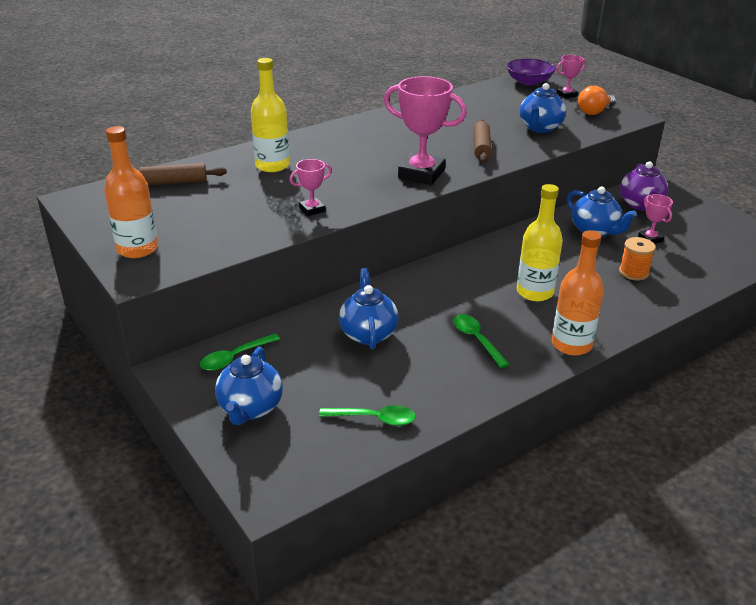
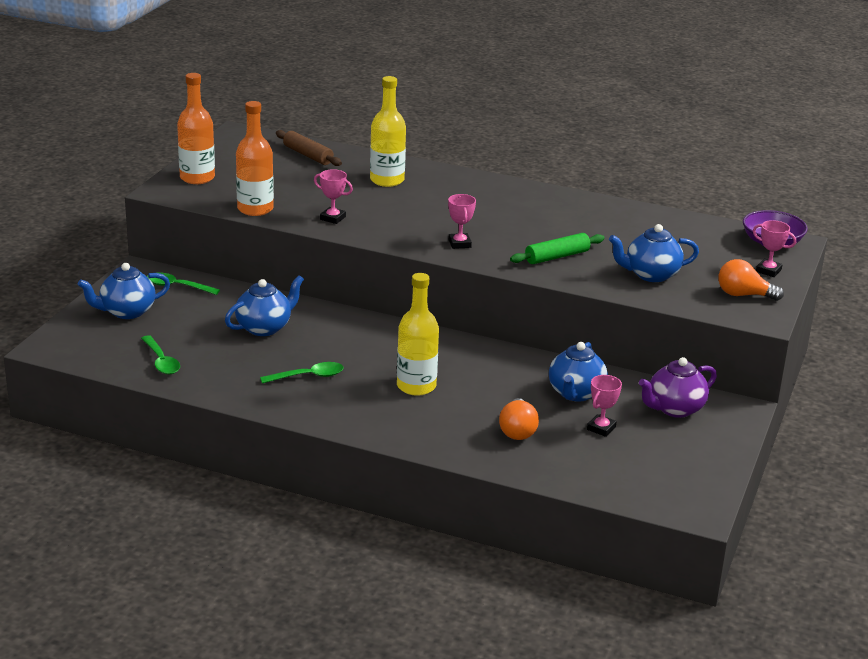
camera: 55 degrees right, 5 degrees down
pink trophy [384,76,467,185] -> pink trophy [448,194,476,249], size x0.50
green spoon [453,314,510,368] -> green spoon turned 45 degrees clockwise [260,362,343,384]
brown rolling pin [473,119,492,163] -> green rolling pin [510,233,604,264]
orange bottle [552,230,604,356] -> orange bottle moved to [236,101,274,216]
orange spool [619,237,656,281] -> orange light bulb [499,398,539,440]

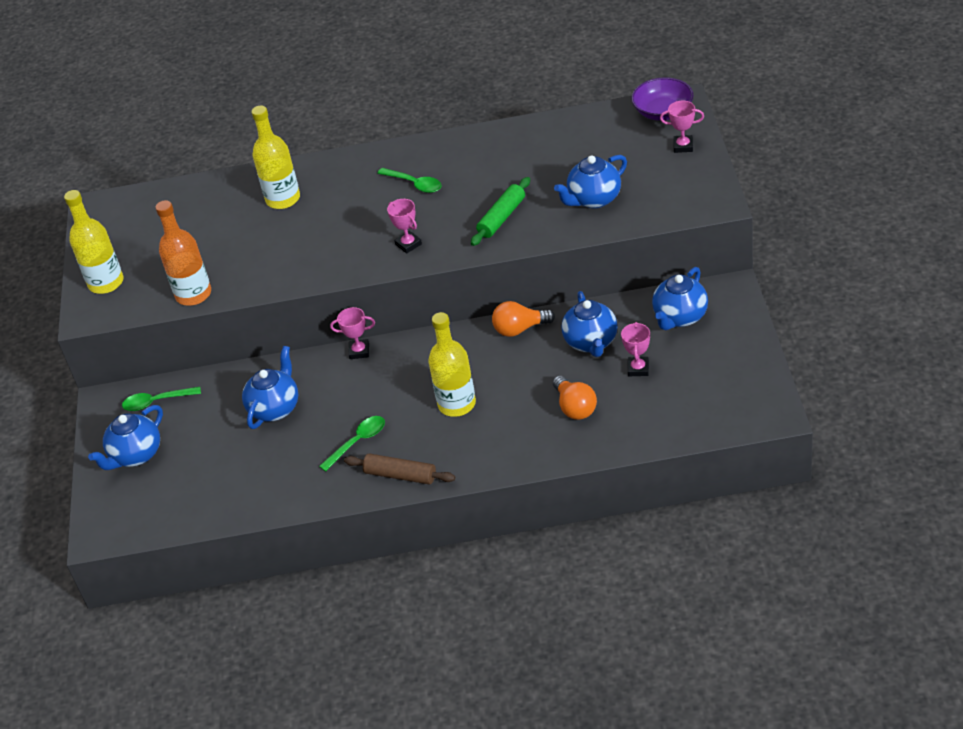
camera: 20 degrees left, 15 degrees up
green spoon [141,335,180,374] -> green spoon moved to [377,168,441,193]
orange bottle [177,73,215,184] -> yellow bottle [64,190,123,294]
brown rolling pin [276,130,342,166] -> brown rolling pin moved to [344,454,455,485]
pink trophy [314,169,353,224] -> pink trophy moved to [330,307,375,359]
purple teapot [639,357,717,418] -> blue teapot [652,267,708,330]
orange light bulb [718,259,784,301] -> orange light bulb moved to [492,301,555,337]

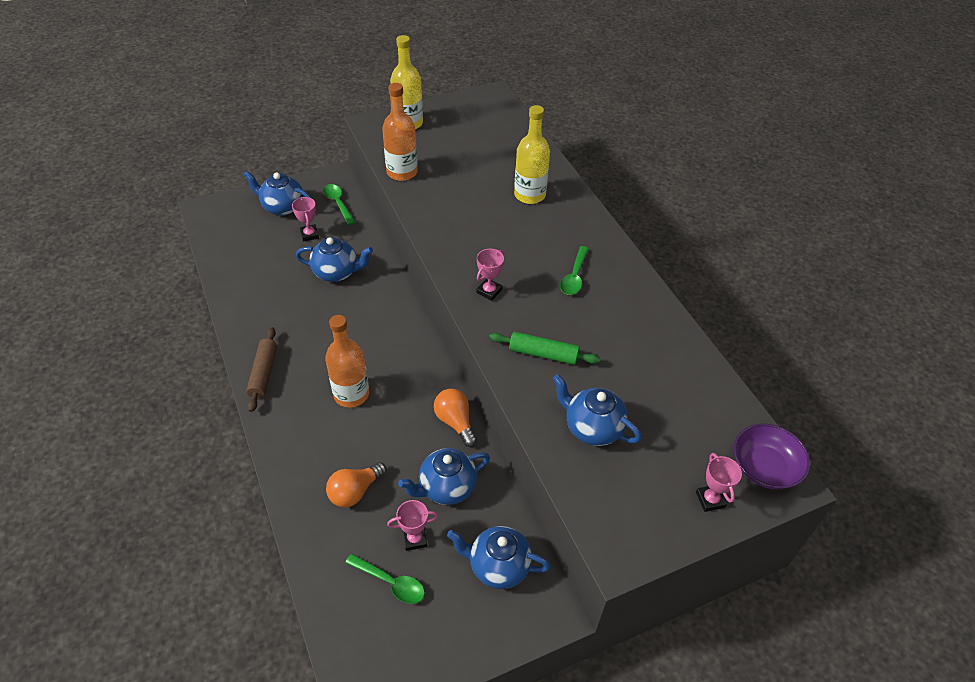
camera: 65 degrees right, 5 degrees up
green spoon [319,416,385,472] -> green spoon moved to [345,554,425,604]
pink trophy [330,307,375,359] -> pink trophy moved to [292,197,319,242]
yellow bottle [428,312,476,417] -> orange bottle [325,315,369,408]

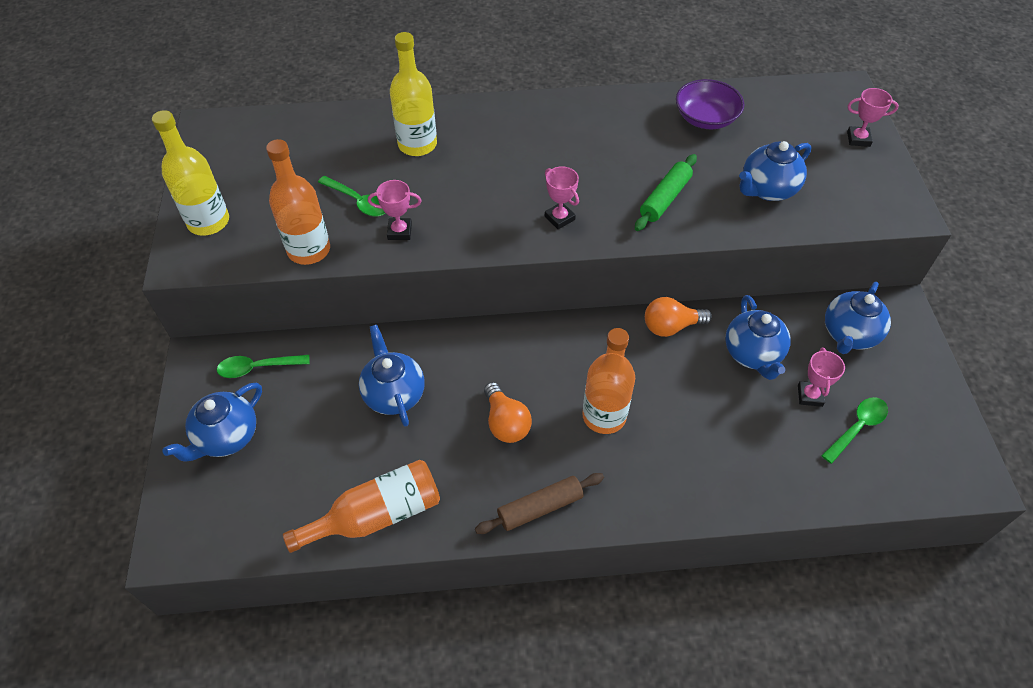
camera: 70 degrees left, 5 degrees up
brown rolling pin [246,327,277,412] -> brown rolling pin turned 45 degrees counterclockwise [475,473,604,534]
pink trophy [292,197,319,242] -> pink trophy moved to [368,180,422,240]
blue teapot [296,237,373,282] -> blue teapot turned 45 degrees counterclockwise [359,324,425,427]
orange light bulb [326,462,387,508] -> orange light bulb moved to [484,382,532,443]
green spoon [560,246,589,295] -> green spoon moved to [318,176,385,216]
purple bowl [734,424,810,490] -> purple bowl moved to [676,79,744,129]
none -> orange bottle [283,460,440,553]

